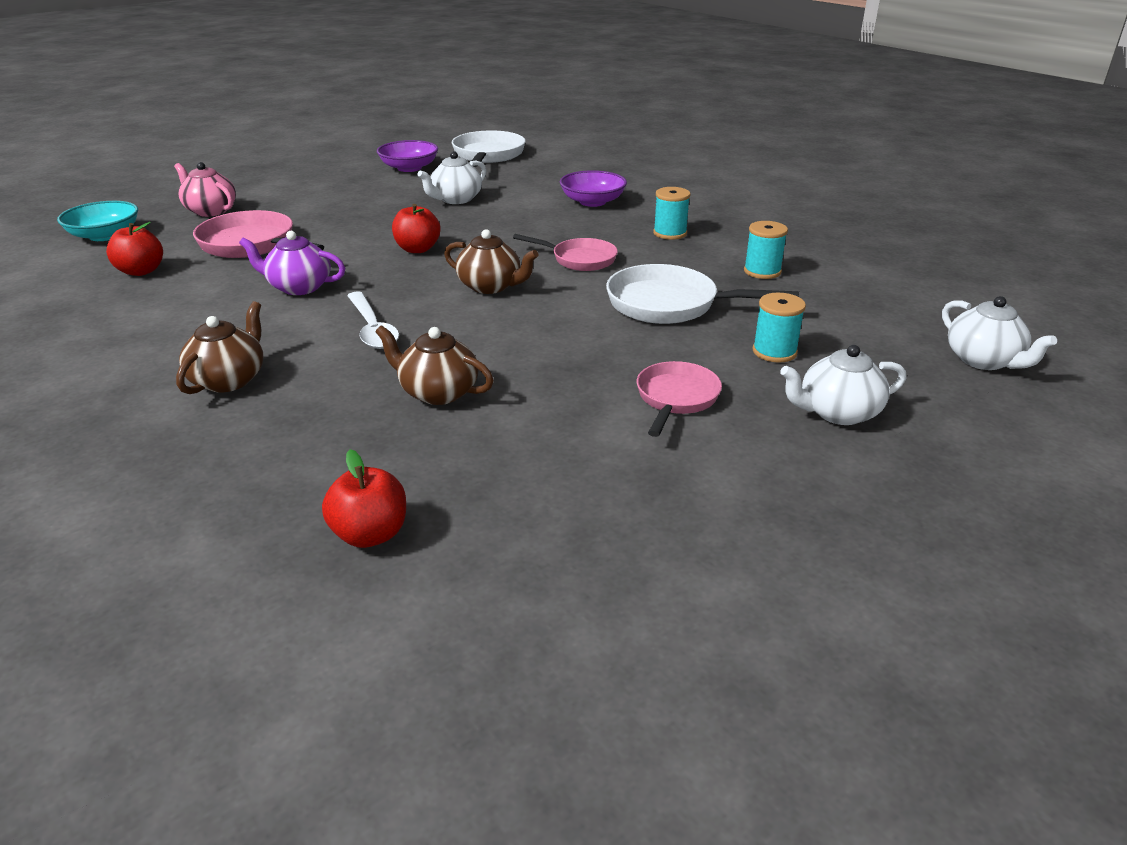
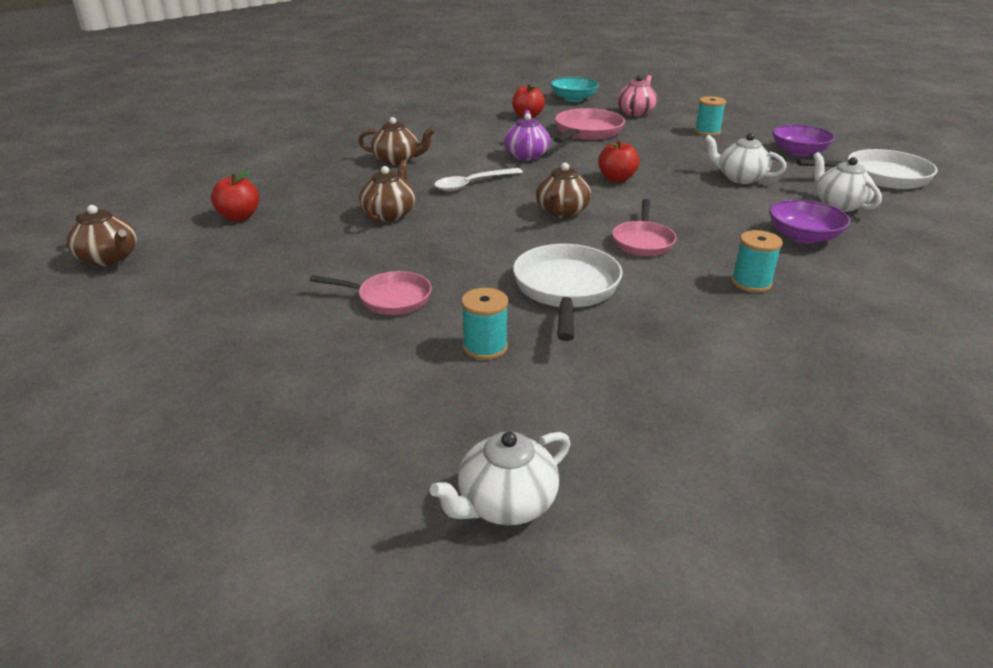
camera: 80 degrees right, 0 degrees up
turquoise spool [744,221,788,279] -> turquoise spool moved to [695,96,726,136]
white teapot [780,345,906,425] -> white teapot moved to [813,152,882,212]
none -> brown teapot [67,205,137,266]

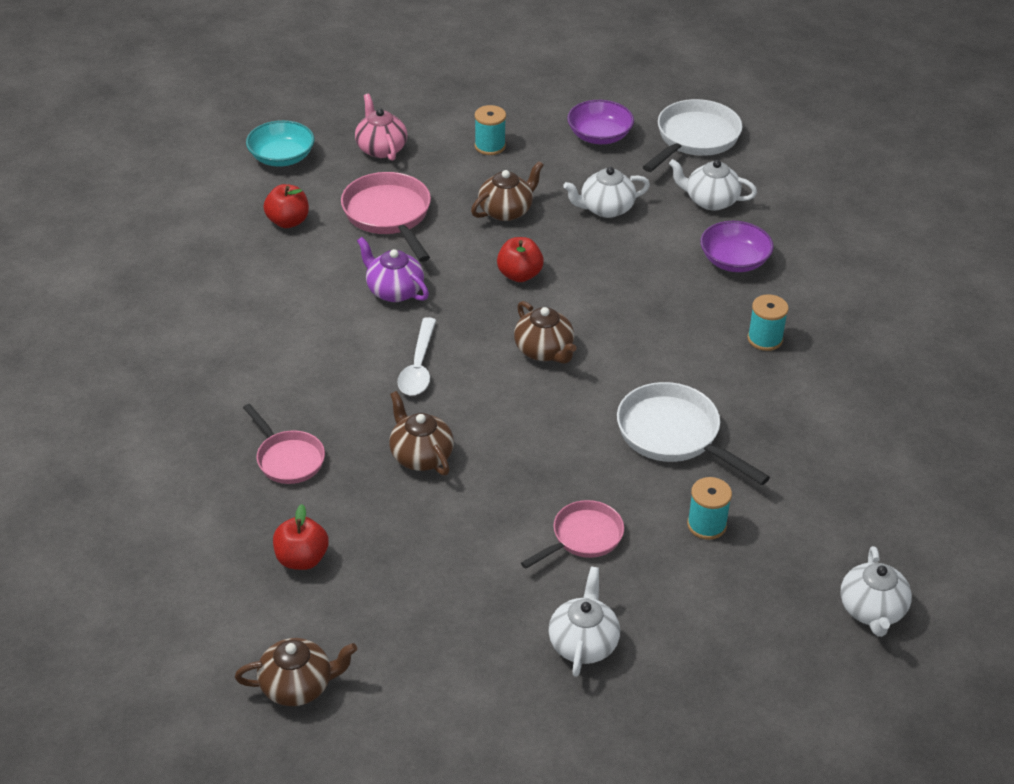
camera: 50 degrees left, 10 degrees up
brown teapot [358,117,435,165] -> brown teapot moved to [471,161,544,221]
pink pan [612,199,677,256] -> pink pan moved to [243,404,325,484]
none -> white teapot [549,567,620,677]

